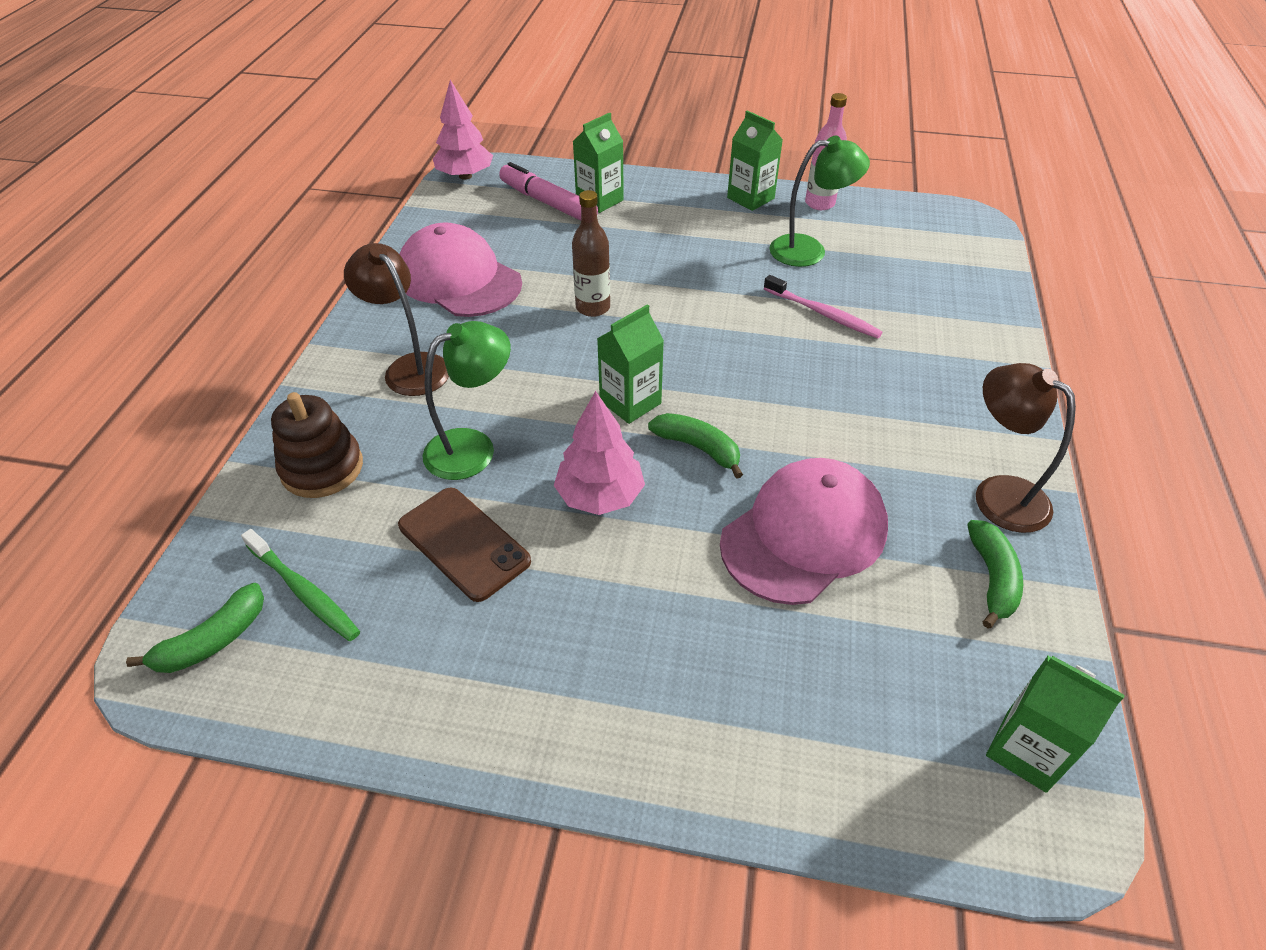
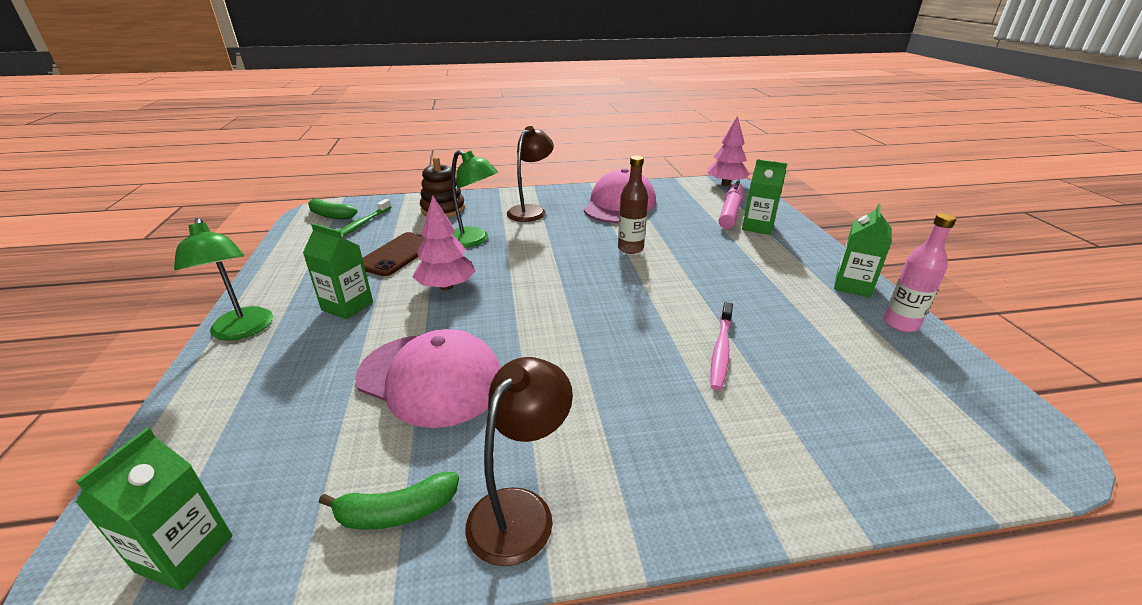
camera: 70 degrees right, 15 degrees down
green carton [597,304,664,424] -> green carton moved to [303,223,373,319]
green banana [648,413,743,479] -> none
green lamp [769,136,870,267] -> green lamp moved to [174,218,273,341]

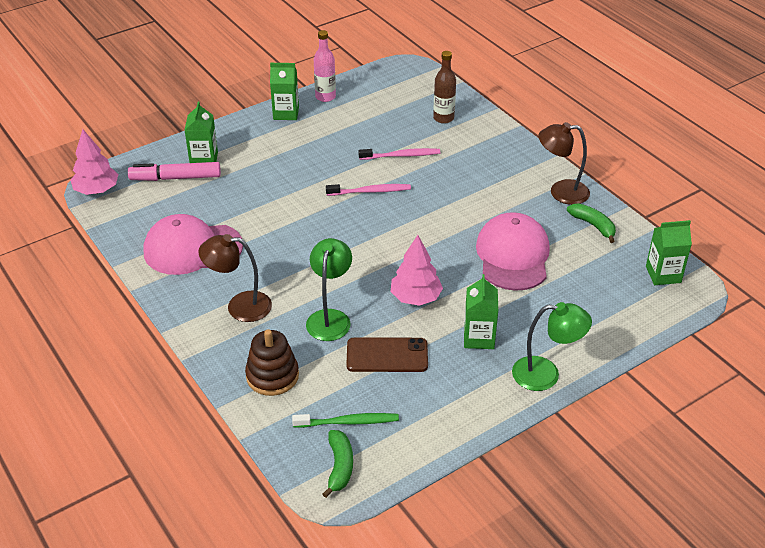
camera: 115 degrees left, 10 degrees up
green lamp [174,218,273,341] -> green lamp turned 60 degrees clockwise [512,302,592,391]
brown bottle [618,156,648,254] -> brown bottle moved to [433,51,456,124]
none -> pink toothbrush [326,184,411,196]

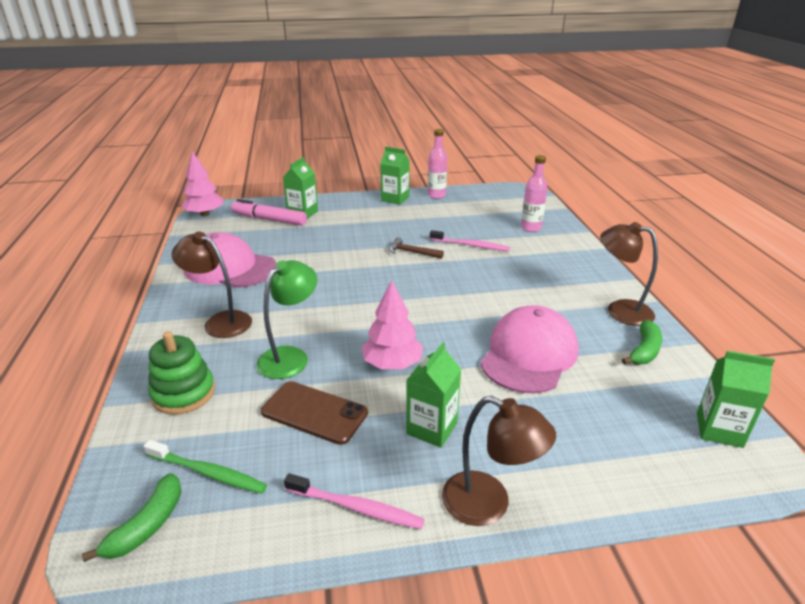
camera: 25 degrees right, 10 degrees down
brown stacking toy [245,329,299,396] -> green stacking toy [148,331,215,415]
pink toothbrush [326,184,411,196] -> pink toothbrush moved to [284,473,425,529]
brown bottle [433,51,456,124] -> pink bottle [521,155,548,232]
green lamp [512,302,592,391] -> brown lamp [442,396,556,526]
green banana [567,203,616,243] -> green banana turned 45 degrees clockwise [622,320,662,365]
none -> brown hammer [389,237,444,259]

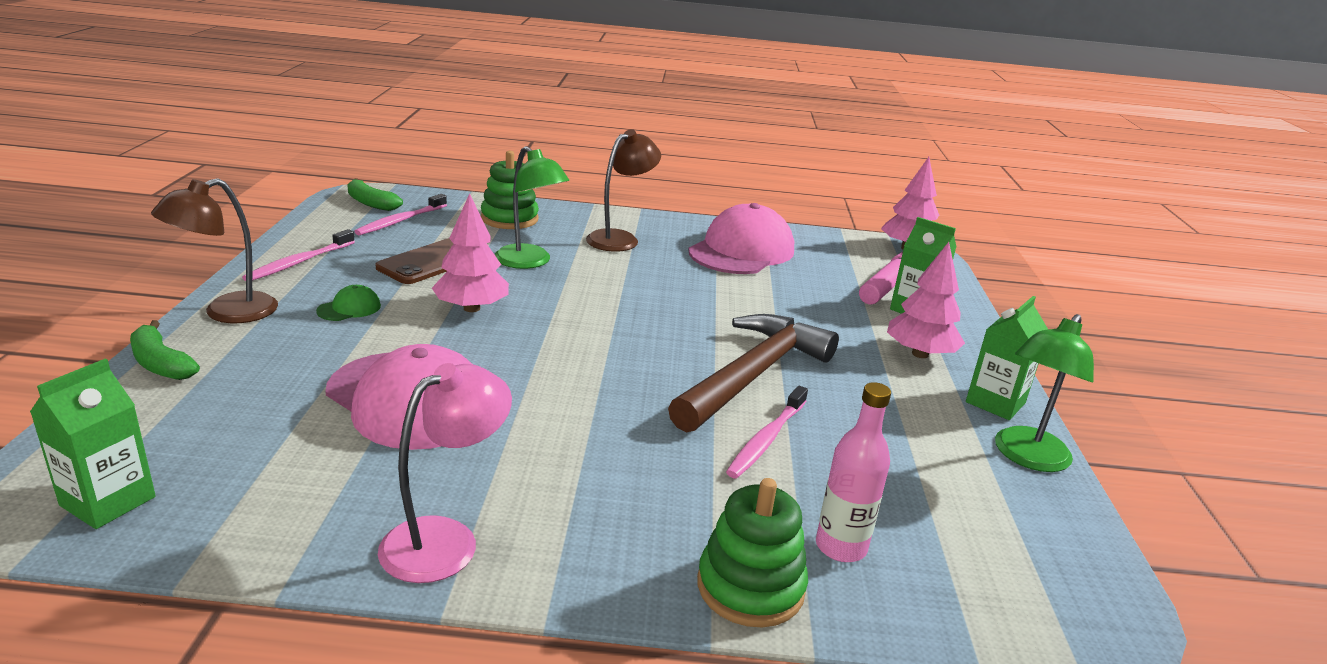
camera: 100 degrees right, 5 degrees down
green toothbrush [144,440,267,494] -> pink toothbrush [354,194,447,235]
brown hammer [389,237,444,259] -> brown hammer [668,314,839,432], size x2.30
green carton [406,342,461,448] -> green cap [316,285,381,321]
pink bottle [428,129,447,199] -> green lamp [995,314,1094,472]
brown lamp [600,222,658,326] -> pink lamp [378,363,512,583]
green banana [622,320,662,365] -> green banana moved to [130,320,200,380]
none -> green stacking toy [697,478,808,627]
none -> pink tree [887,242,965,358]

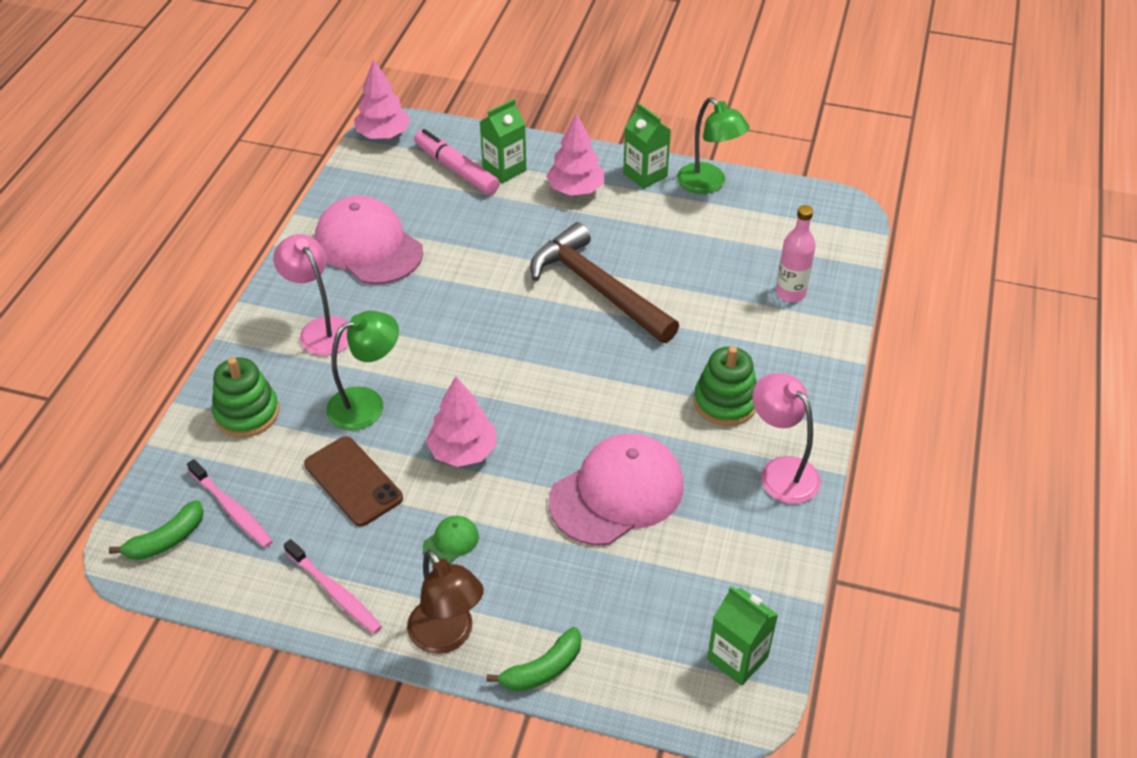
camera: 75 degrees left, 20 degrees up
green cap [316,285,381,321] -> green cap turned 75 degrees clockwise [423,516,479,564]
brown lamp [586,129,661,252] -> pink lamp [273,234,349,356]
green stacking toy [697,478,808,627] -> green stacking toy moved to [694,346,757,426]
pink toothbrush [726,386,808,478] -> none

